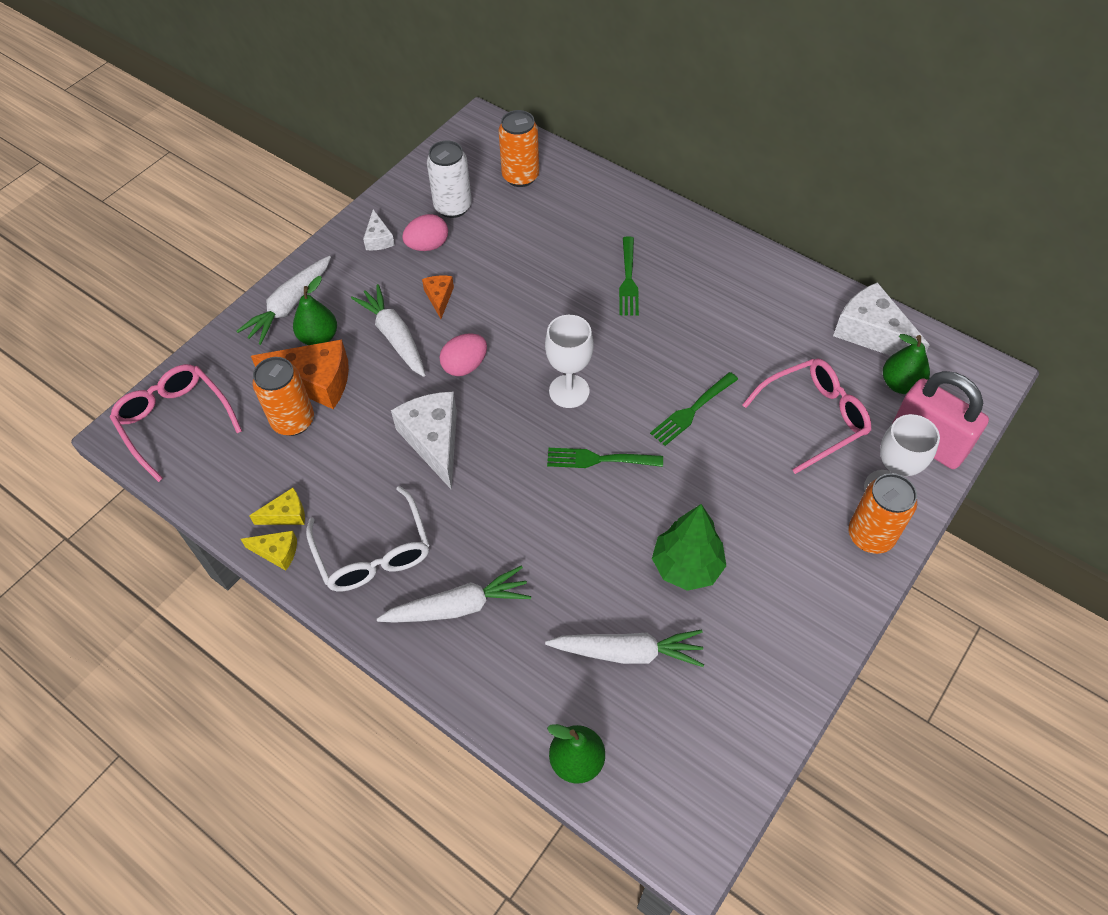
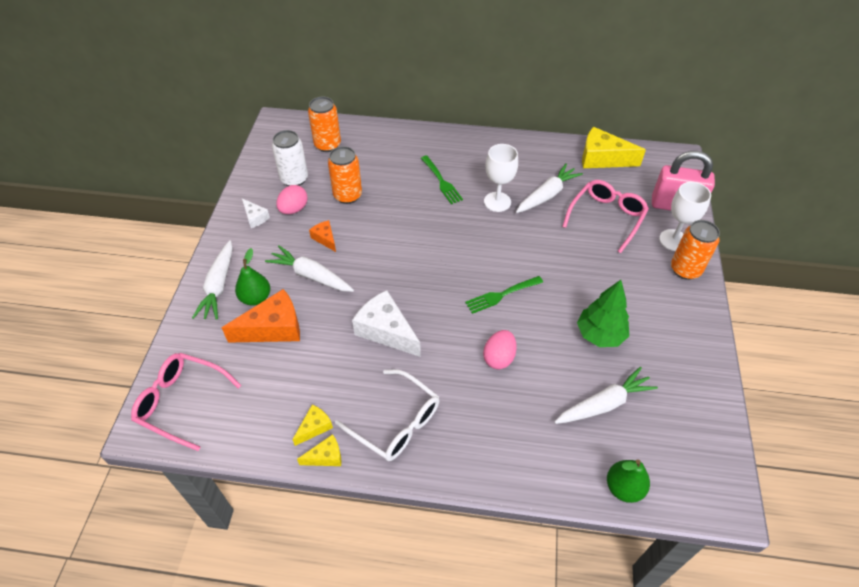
camera: 30 degrees left, 5 degrees down
orange can [252,357,314,436] -> orange can moved to [328,146,362,204]
white carrot [377,566,531,623] -> white carrot moved to [516,163,583,213]
pink egg [440,333,487,376] -> pink egg moved to [483,330,517,369]
white goblet [545,315,594,408] -> white goblet moved to [484,144,518,212]
green fork [650,372,738,446] -> none
white cheese [833,282,929,356] -> yellow cheese [582,127,646,168]
green pear [883,334,930,394] -> none

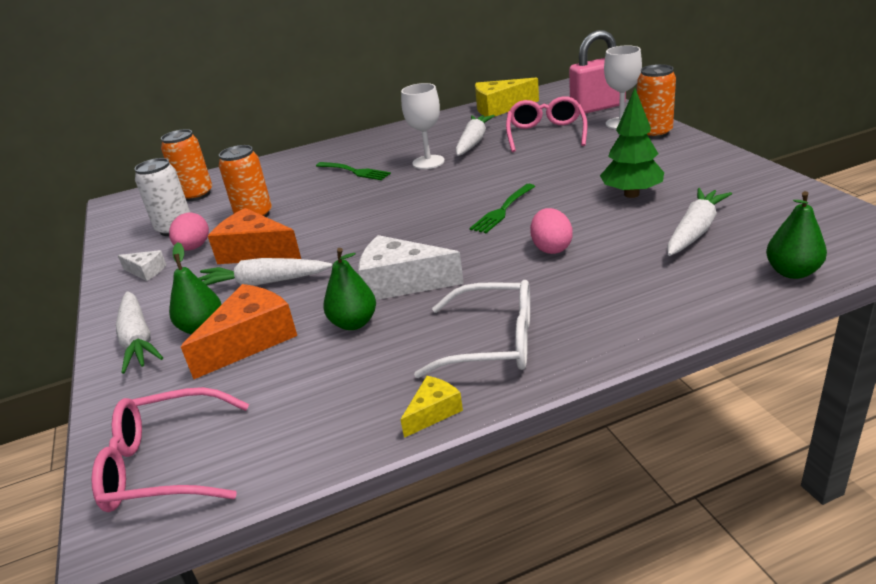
camera: 25 degrees left, 20 degrees down
yellow cheese [292,405,333,446] -> none
orange cheese [309,220,336,252] -> orange cheese [208,208,301,264], size x1.94
none -> green pear [323,248,376,330]

